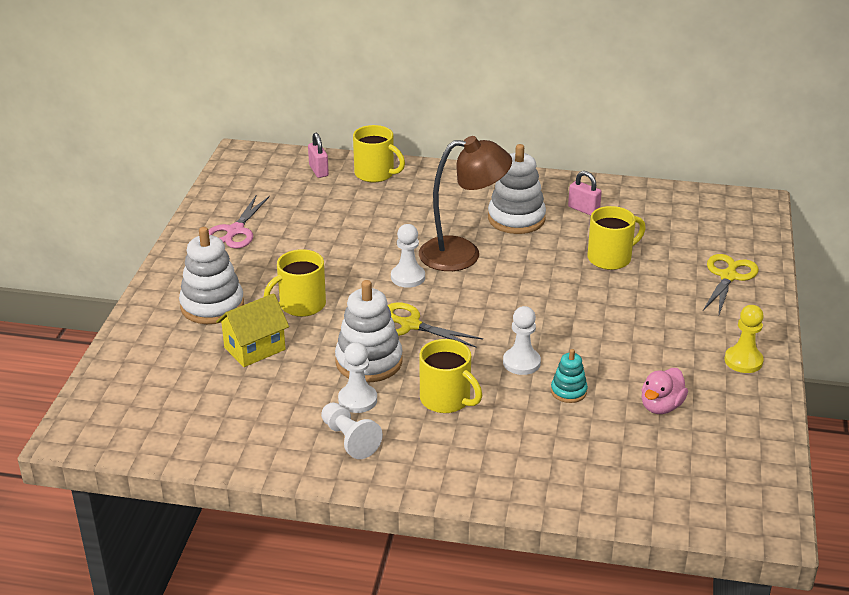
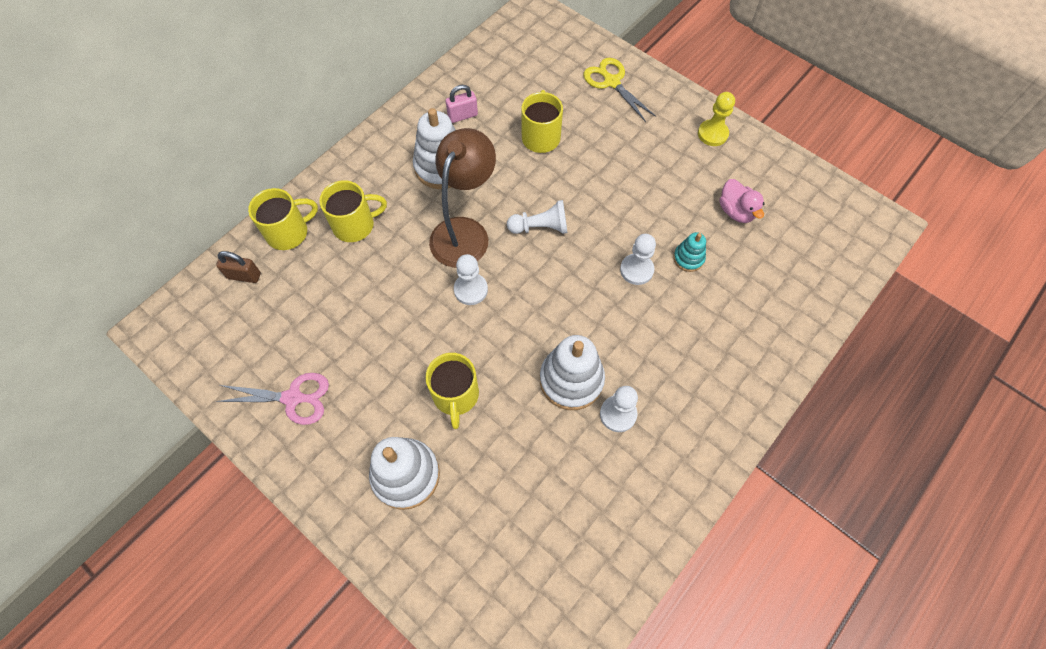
camera: 60 degrees left, 30 degrees up
pink scissors [209,194,270,249] -> pink scissors turned 45 degrees counterclockwise [215,373,329,425]
yellow house [216,293,289,367] -> none
pink padlock [308,133,329,178] -> brown padlock [216,251,261,283]
white pawn [321,402,383,459] -> white pawn moved to [507,200,567,234]
yellow scissors [388,302,483,348] -> none
yellow mug [419,339,482,413] -> yellow mug moved to [319,180,387,242]

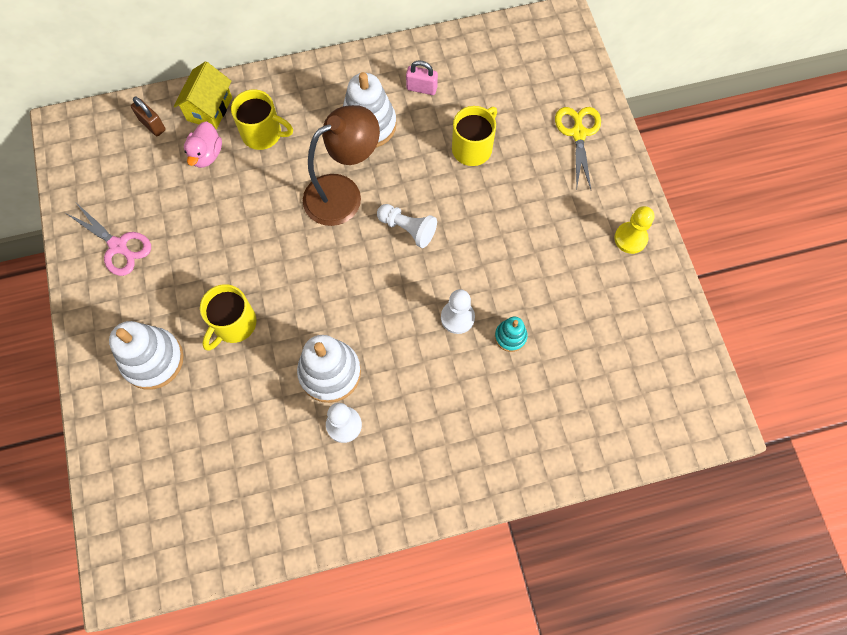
camera: 35 degrees right, 5 degrees up
yellow mug [248,188,318,250] -> yellow house [174,61,232,130]
white pawn [454,254,488,305] -> none
pink duck [719,179,765,223] -> pink duck moved to [184,121,222,168]

